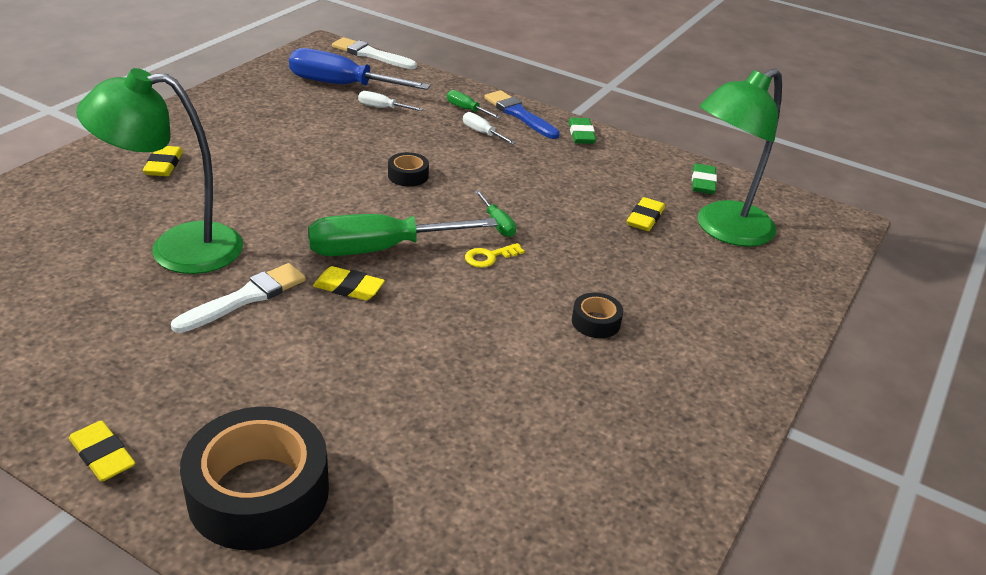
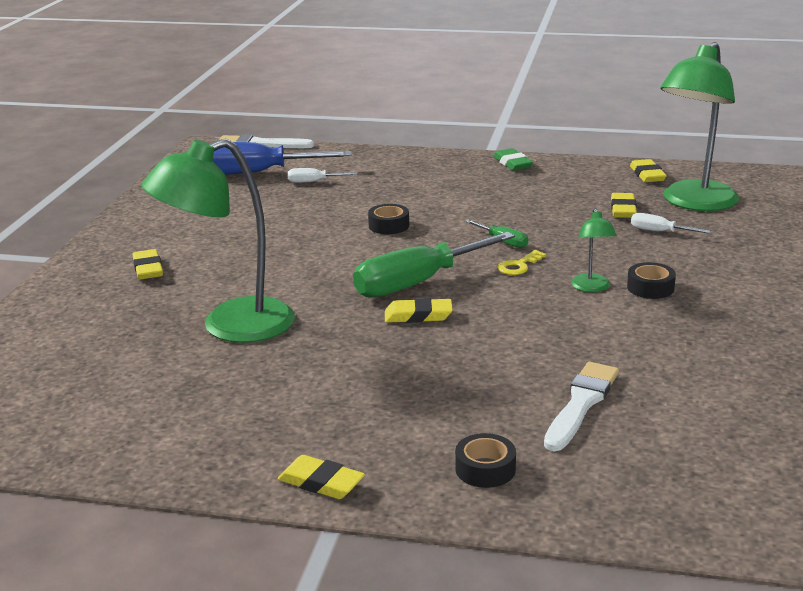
camera: 15 degrees left, 10 degrees down
white brush [171,263,306,333] -> white brush moved to [544,362,619,451]
black tape [180,407,329,550] -> black tape [455,433,516,488], size x0.45
green screwdriver [447,90,501,119] -> none
white screwdriver [463,112,516,145] -> white screwdriver moved to [631,213,710,233]
blue brush [484,90,560,139] -> none
green eraser [692,164,717,194] -> yellow eraser [630,159,667,182]
none -> green lamp [571,208,617,292]

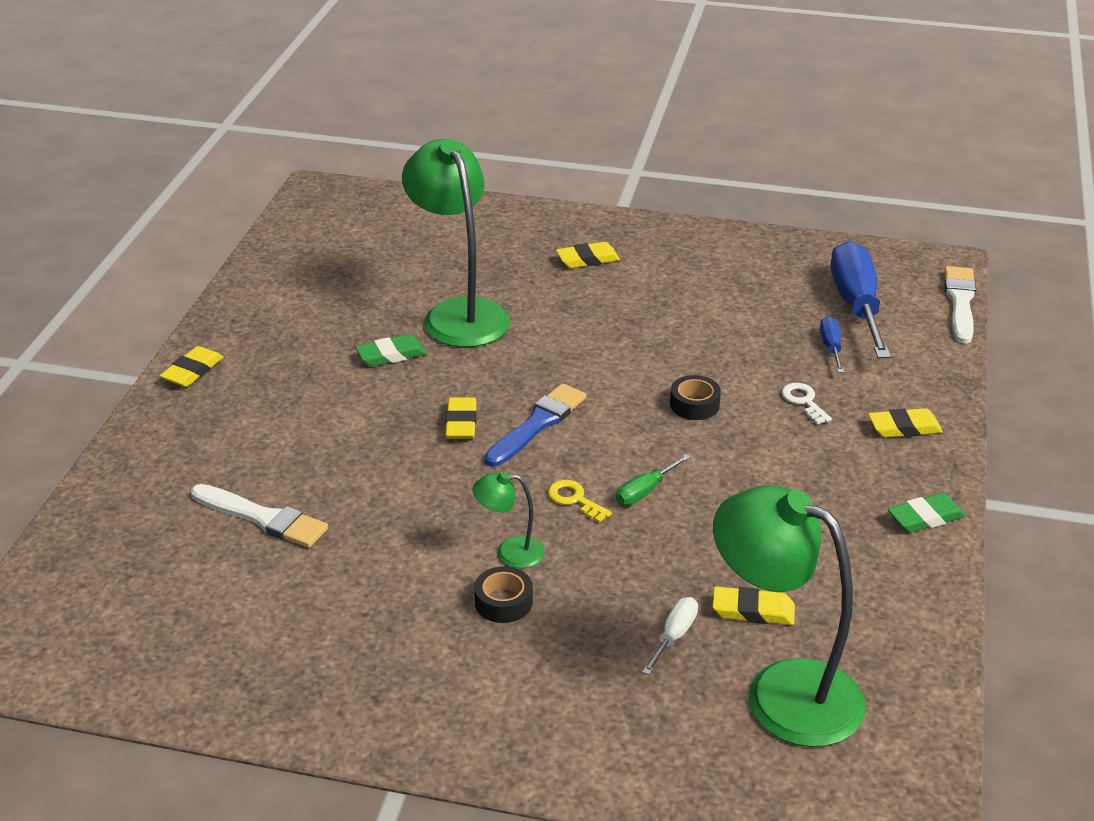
camera: 90 degrees right, 10 degrees up
white screwdriver [288,168,357,183] -> blue screwdriver [820,317,844,373]
green screwdriver [353,232,515,298] -> blue brush [485,383,586,467]
black tape [455,433,516,488] -> none
yellow eraser [630,159,667,182] -> yellow eraser moved to [868,408,943,438]
none -> green eraser [355,334,426,367]
none -> white key [782,383,832,424]

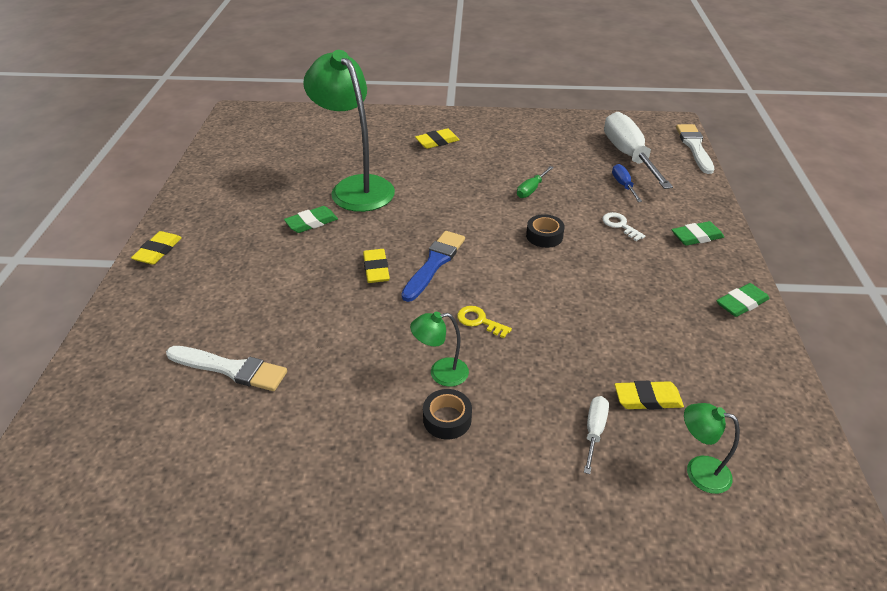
camera: 10 degrees left, 5 degrees up
green screwdriver [616,454,690,505] -> green screwdriver moved to [517,166,554,198]
green lamp [713,485,866,747] -> green lamp [684,403,740,494], size x0.45
blue screwdriver [831,241,891,358] -> white screwdriver [604,112,673,189]
yellow eraser [868,408,943,438] -> green eraser [672,221,724,246]

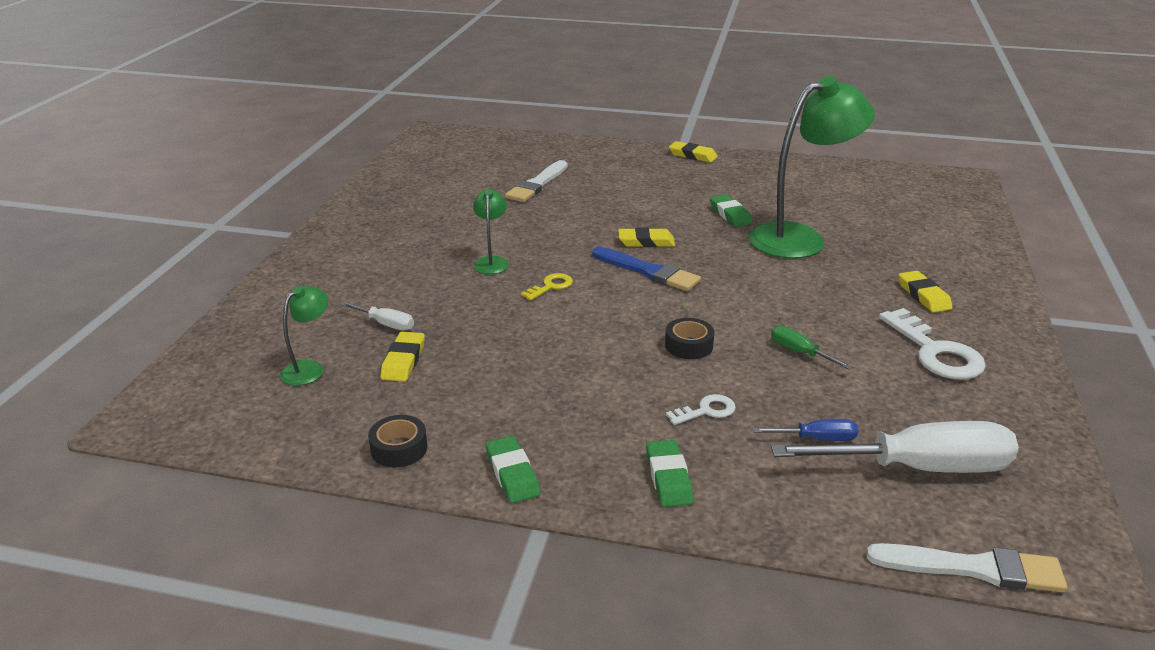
camera: 100 degrees right, 10 degrees down
black tape [423,389,472,440] -> black tape moved to [368,415,427,467]
none -> white key [879,308,986,380]

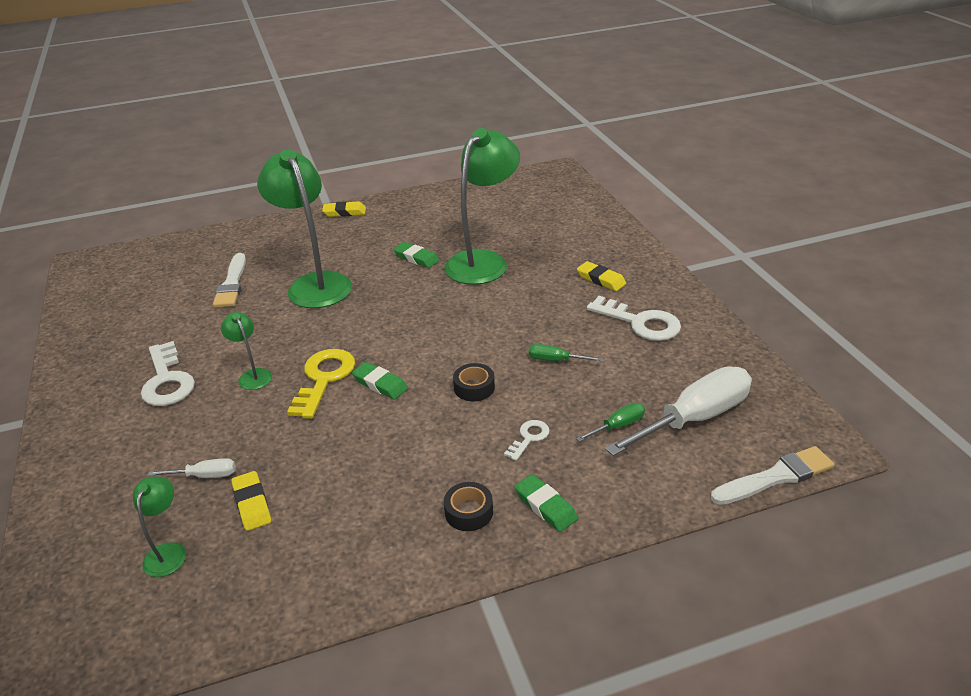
camera: 30 degrees left, 5 degrees up
black tape [368,415,427,467] -> black tape moved to [444,482,493,531]
green eraser [486,436,541,503] -> green eraser moved to [352,362,408,400]
yellow key [521,273,573,301] -> yellow key [287,349,355,419], size x1.90
blue brush [592,247,701,291] -> none
yellow eraser [618,227,675,247] -> none
blue screwdriver [753,419,858,441] -> green screwdriver [576,403,645,442]
none -> white key [141,341,195,406]
none -> green lamp [257,149,352,308]

